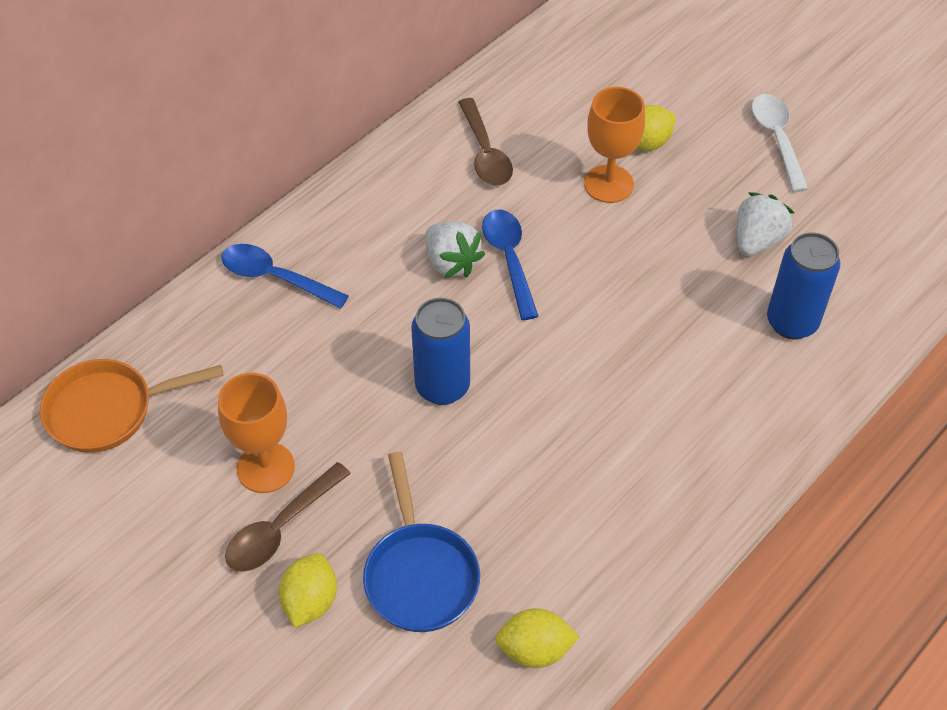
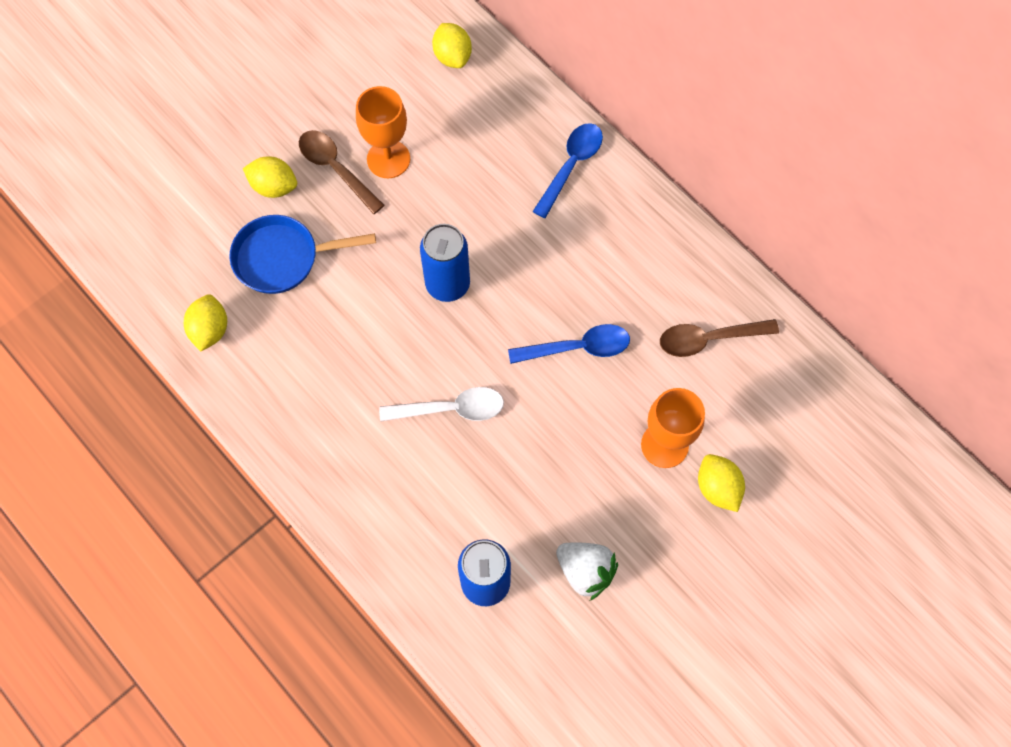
camera: 95 degrees right, 15 degrees up
orange pan [40,359,224,453] -> yellow lemon [432,23,472,68]
white strawberry [425,222,485,278] -> none
white spoon [752,94,808,192] -> white spoon moved to [379,387,504,422]

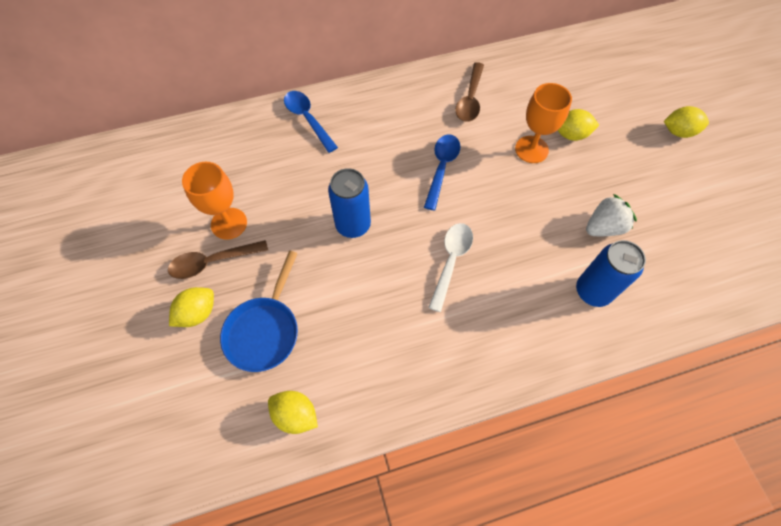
camera: 65 degrees left, 5 degrees down
yellow lemon [432,23,472,68] -> yellow lemon moved to [664,106,709,138]

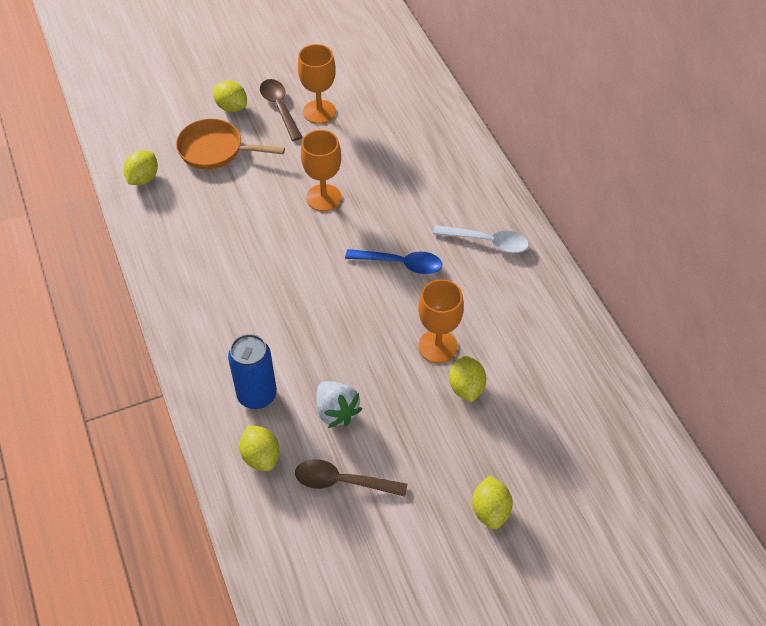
camera: 85 degrees right, 10 degrees down
blue pan [220,251,298,372] -> orange pan [176,119,285,170]
blue spoon [284,91,338,153] -> none
blue can [328,168,371,238] -> orange goblet [301,130,342,211]
white spoon [428,223,473,312] -> white spoon moved to [433,225,529,253]
brown spoon [455,62,484,122] -> brown spoon moved to [295,459,407,497]
none -> yellow lemon [239,425,280,471]

